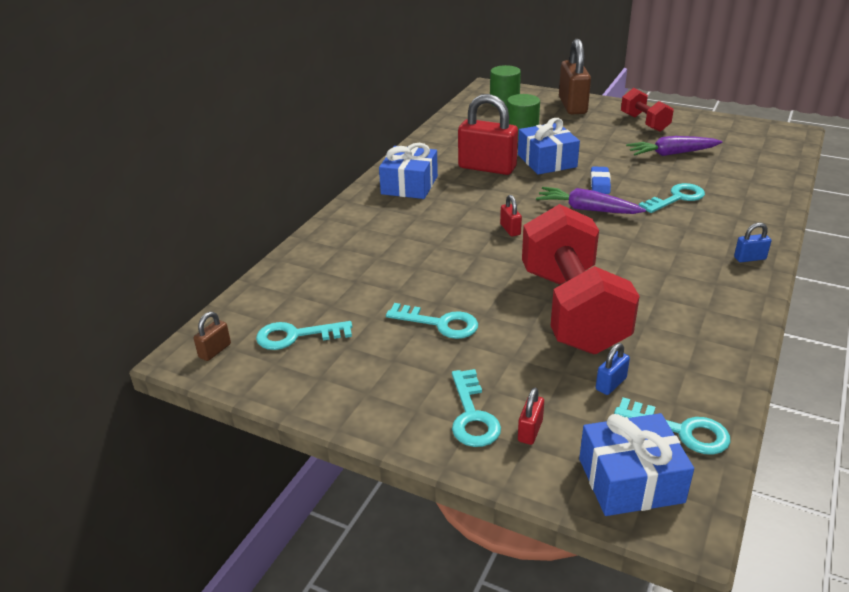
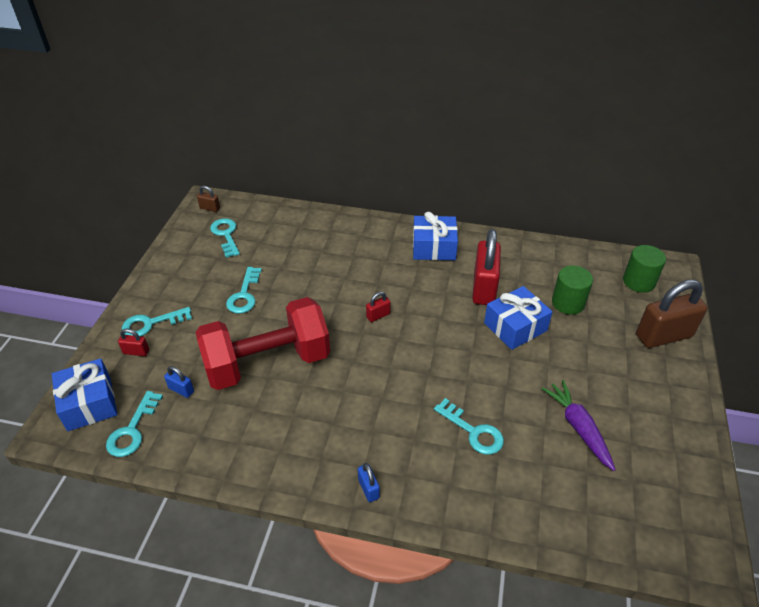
camera: 75 degrees right, 10 degrees up
purple carrot [536,187,646,214] -> none
blue eraser [591,167,611,194] -> none
red dumbbell [621,88,674,132] -> none

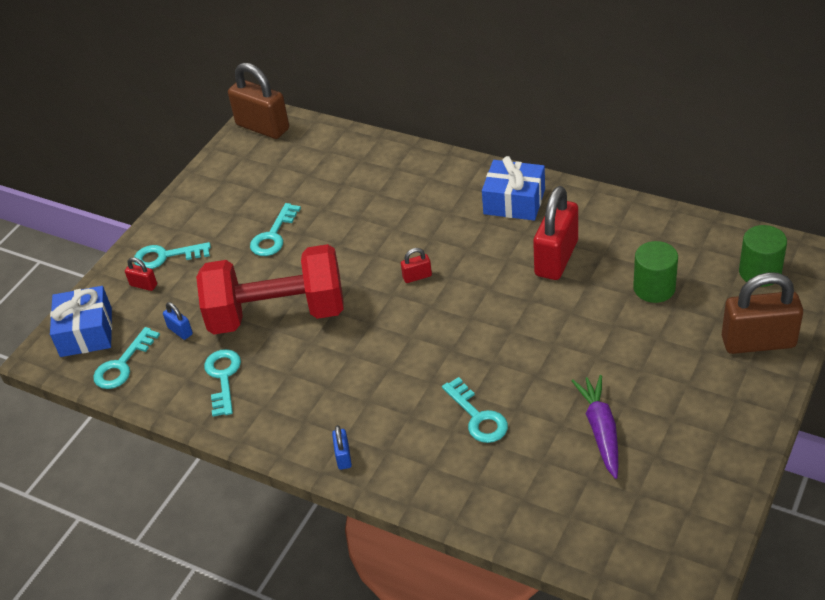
camera: 20 degrees right, 0 degrees up
brown padlock [197,186,220,212] -> brown padlock [228,63,289,139], size x2.28
turquoise key [210,218,240,258] -> turquoise key moved to [204,349,241,417]
blue gift [484,286,553,350] -> none

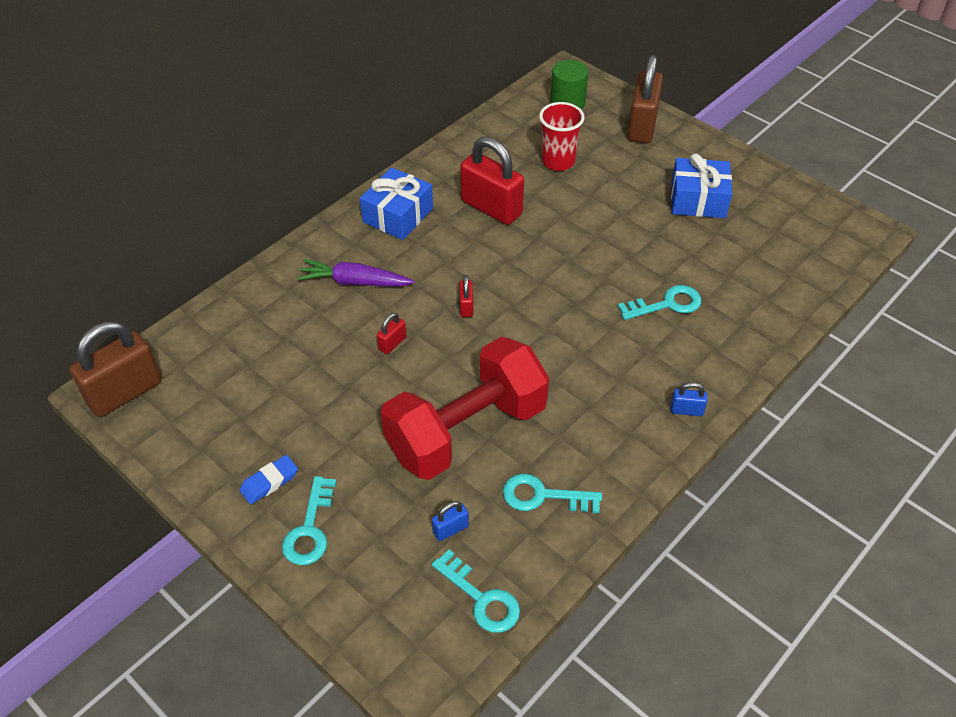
camera: 80 degrees left, 5 degrees up
blue gift [50,286,112,357] -> blue gift moved to [671,154,732,218]
red padlock [125,257,157,291] -> red padlock moved to [377,313,406,354]
red dumbbell [196,244,344,334] -> red dumbbell turned 45 degrees clockwise [381,336,549,480]
turquoise key [250,203,301,256] -> none
purple carrot [572,375,618,479] -> purple carrot moved to [297,259,414,287]
green cylinder [633,241,678,303] -> red cup [539,102,585,171]
none -> blue eraser [239,455,298,504]

